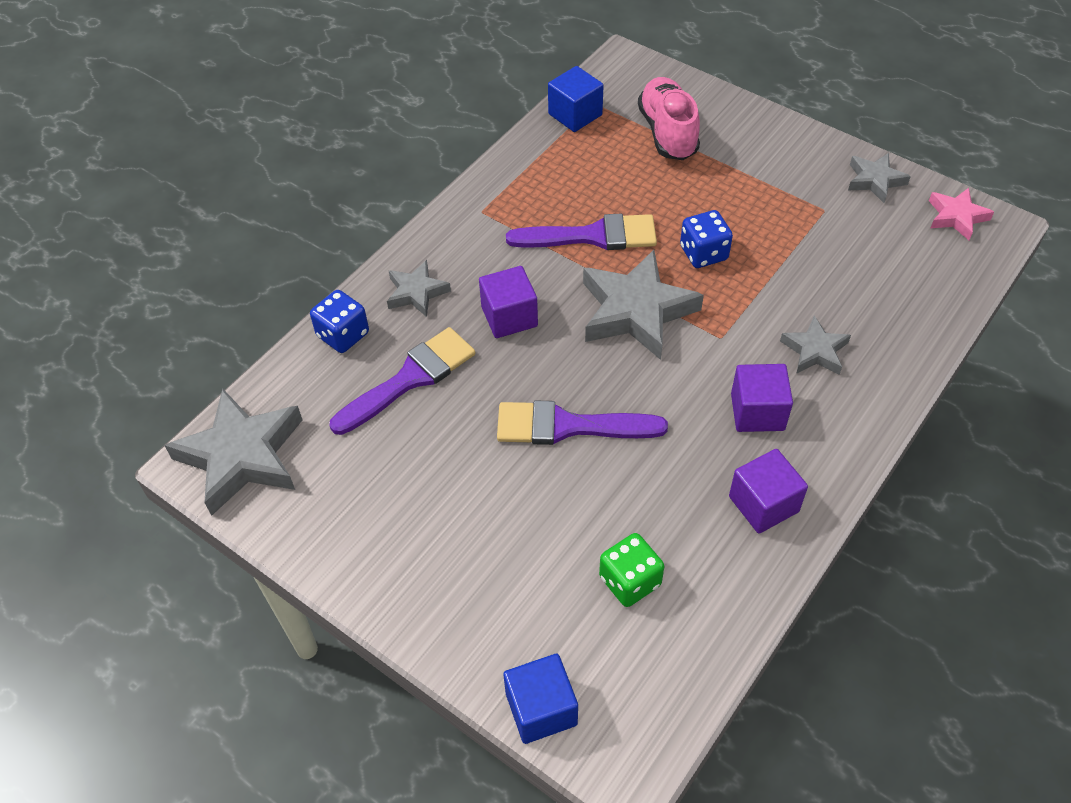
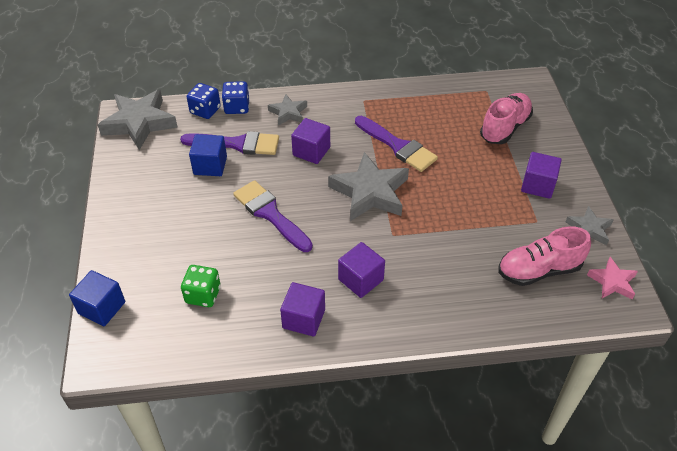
camera: 45 degrees right, 5 degrees down
blue cube [548,66,604,132] -> blue cube moved to [189,134,227,176]
blue dice [680,210,733,268] -> blue dice moved to [187,83,221,119]
grey star [780,315,851,375] -> none
none -> pink shoe [498,226,591,286]
none -> purple cube [521,152,562,199]

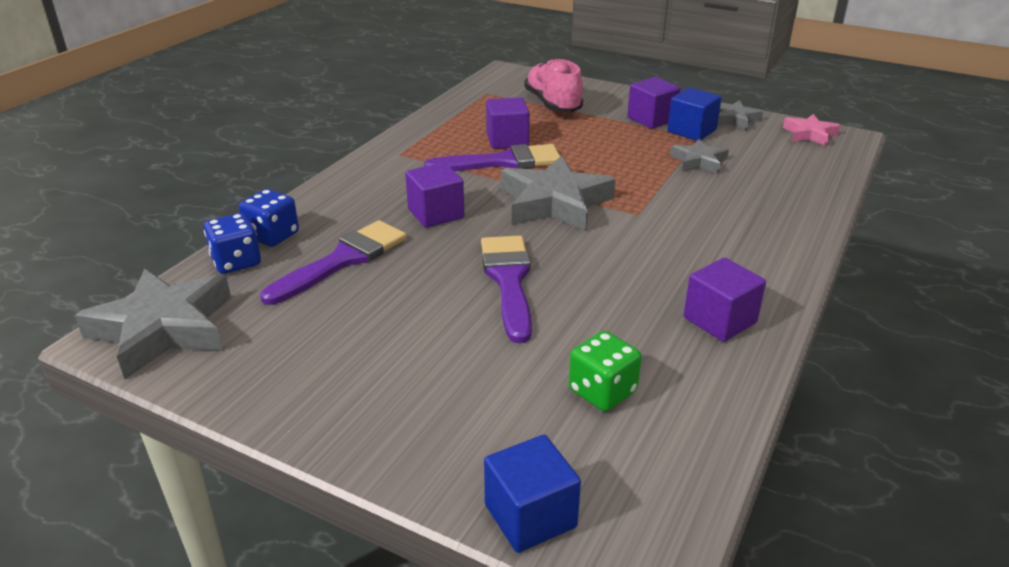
camera: 55 degrees left, 15 degrees down
blue cube [189,134,227,176] -> blue cube moved to [668,88,722,141]
purple brush [233,180,313,252] -> purple brush turned 90 degrees clockwise [481,236,532,343]
grey star [268,94,307,126] -> grey star moved to [670,139,729,174]
purple cube [338,242,385,298] -> purple cube moved to [486,97,530,149]
pink shoe [498,226,591,286] -> none

